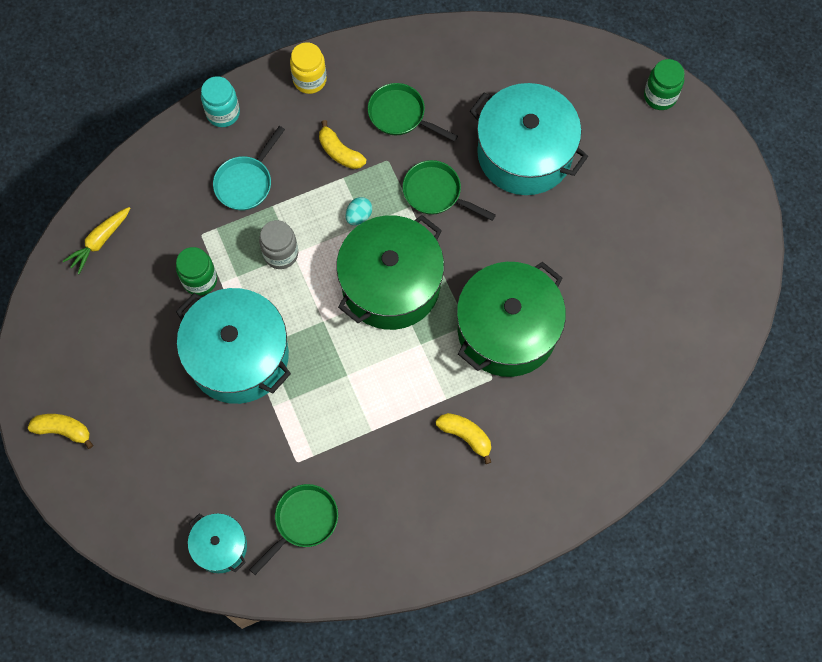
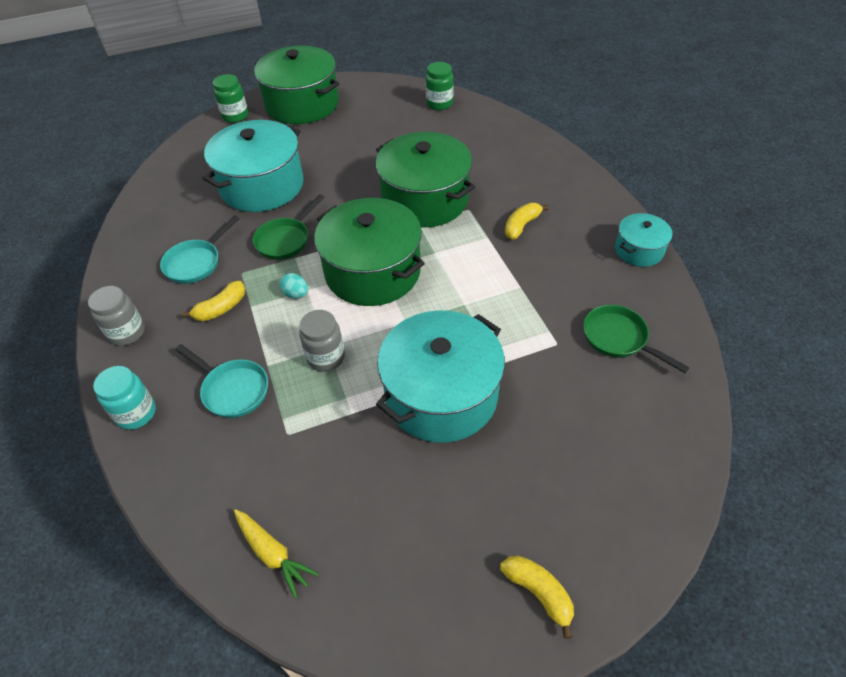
camera: 85 degrees left, 20 degrees down
yellow banana [28,414,93,449] -> yellow banana turned 120 degrees clockwise [500,556,574,639]
green jar [176,247,217,296] -> green jar moved to [426,62,454,110]
turquoise pot [188,513,247,573] -> turquoise pot moved to [615,213,672,267]
yellow jar [290,42,327,94] -> grey jar [88,286,145,346]
green pan [368,83,458,142] -> turquoise pan [160,216,240,284]
none -> green pot [254,46,339,124]

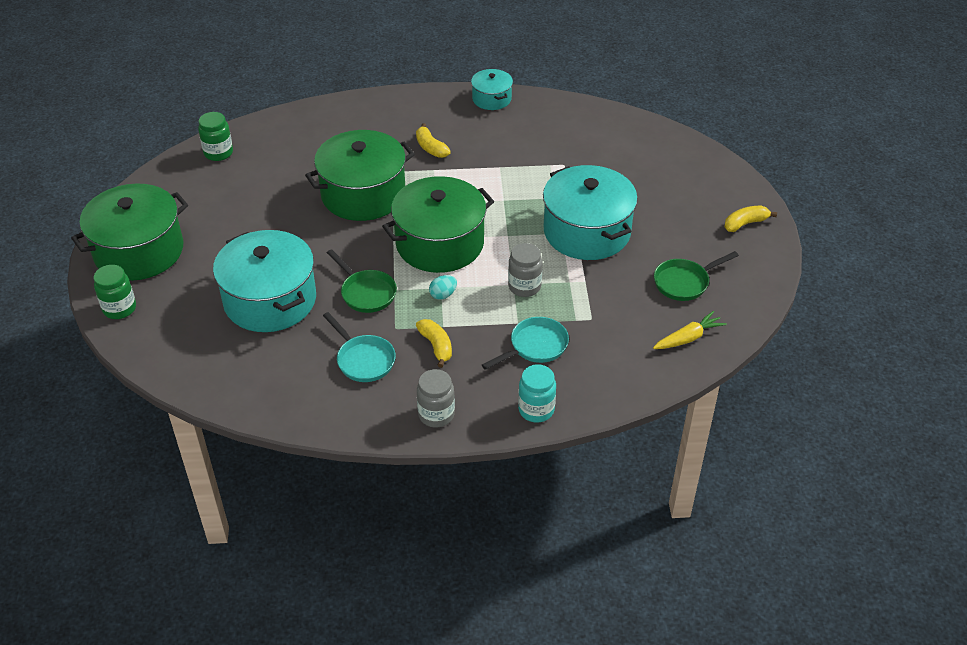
camera: 75 degrees left, 5 degrees down
green pan [583,305,689,373] -> green pan moved to [654,251,739,301]

